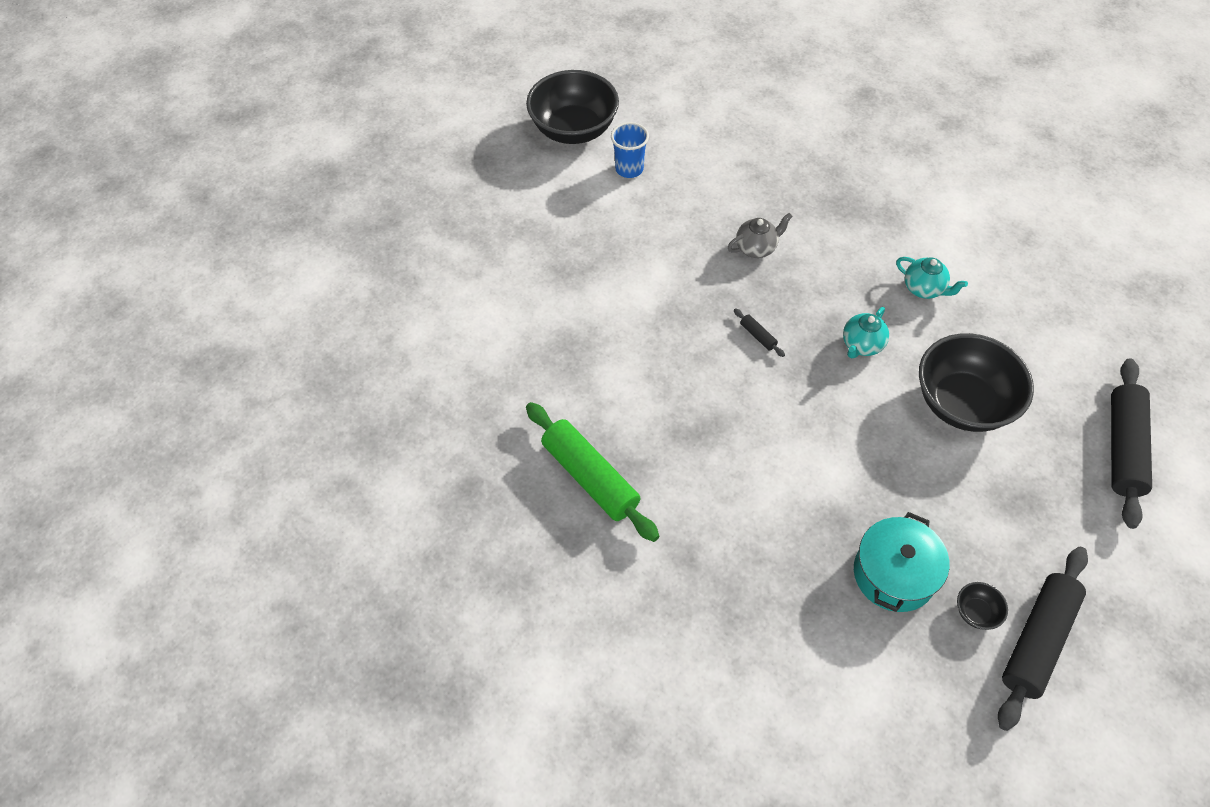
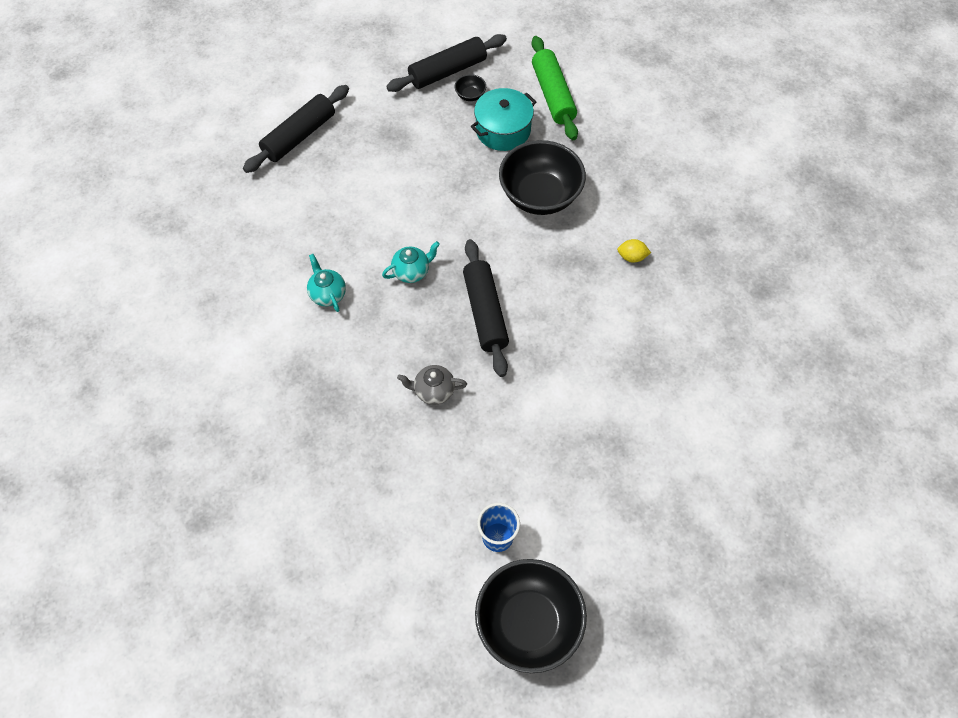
camera: 155 degrees left, 5 degrees up
green rolling pin [526,402,659,542] -> green rolling pin moved to [532,36,578,140]
black rolling pin [734,308,785,357] -> black rolling pin [463,239,509,377], size x2.49
black bowl [919,333,1034,432] -> black bowl moved to [499,140,586,215]
none -> yellow lemon [617,239,651,263]

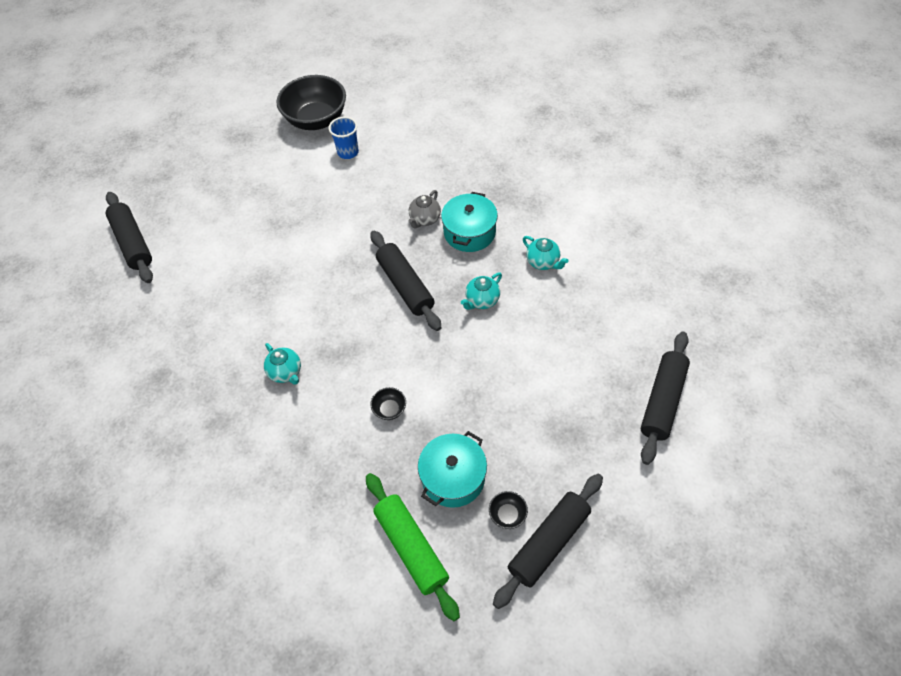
camera: 165 degrees right, 5 degrees down
grey teapot [397,365,467,405] -> grey teapot turned 135 degrees clockwise [409,190,441,229]
black bowl [499,140,586,215] -> black bowl [370,387,406,420], size x0.40
yellow lemon [617,239,651,263] -> turquoise teapot [264,343,301,384]
none -> black rolling pin [106,192,153,283]
none -> turquoise pot [441,192,498,252]

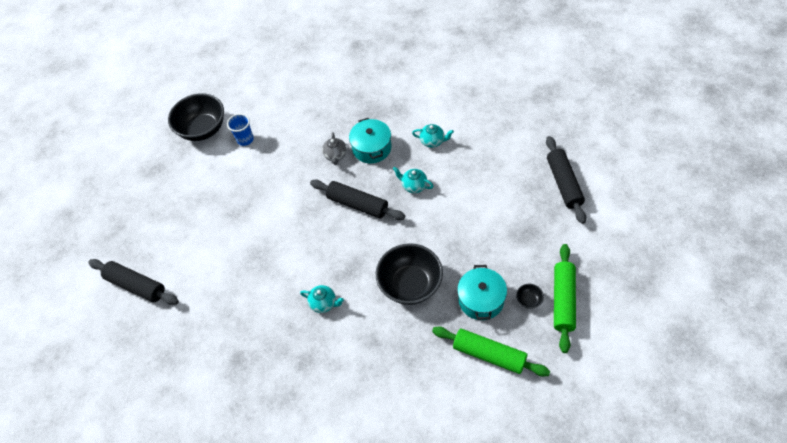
camera: 30 degrees left, 0 degrees up
black bowl [370,387,406,420] -> black bowl [376,243,443,305], size x2.49
turquoise teapot [461,272,502,310] -> turquoise teapot turned 105 degrees clockwise [393,167,434,193]
black rolling pin [493,474,603,609] -> green rolling pin [554,244,576,353]

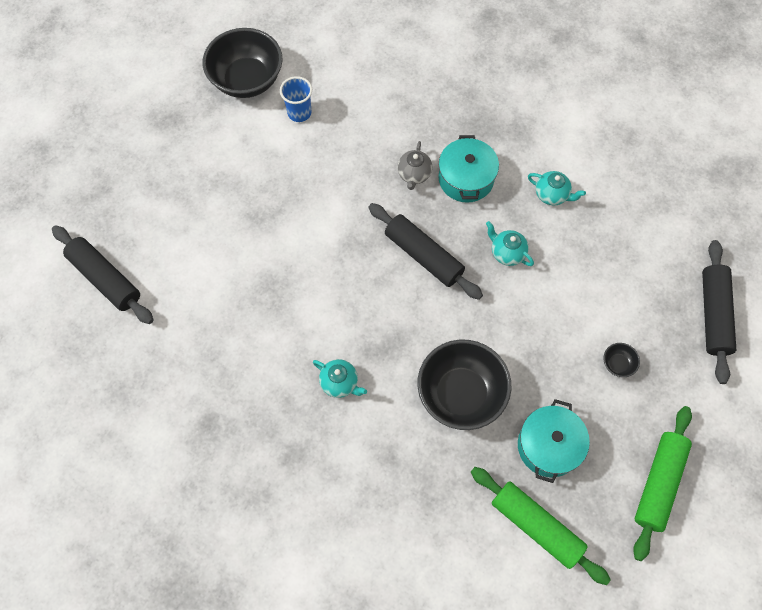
camera: 10 degrees right, 10 degrees up
black bowl [516,284,544,309] -> black bowl moved to [604,343,640,377]

